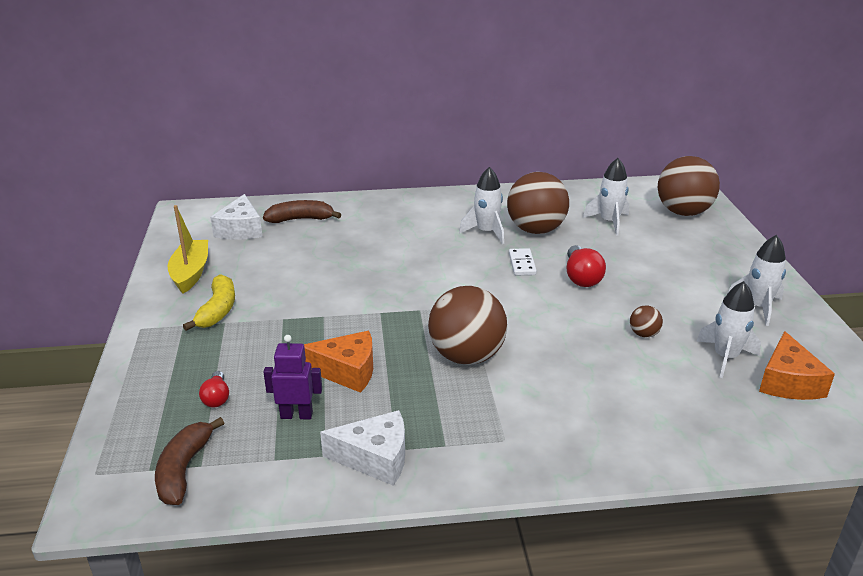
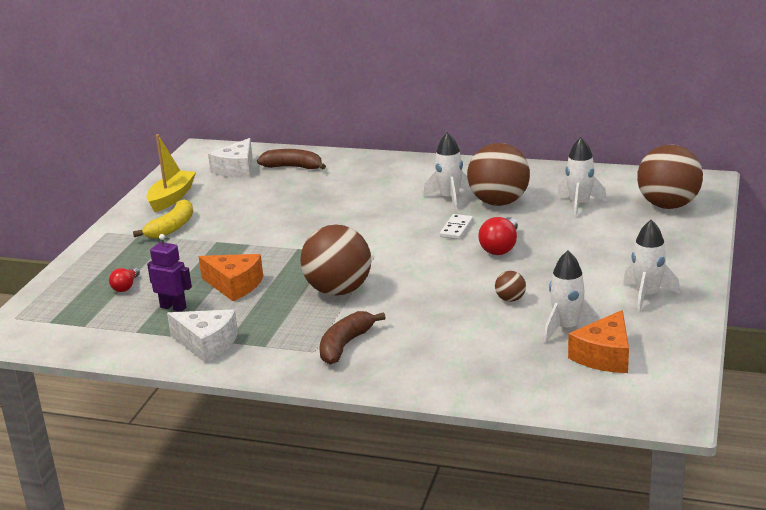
camera: 25 degrees right, 5 degrees down
brown banana [155,417,224,505] -> brown banana moved to [319,311,386,365]

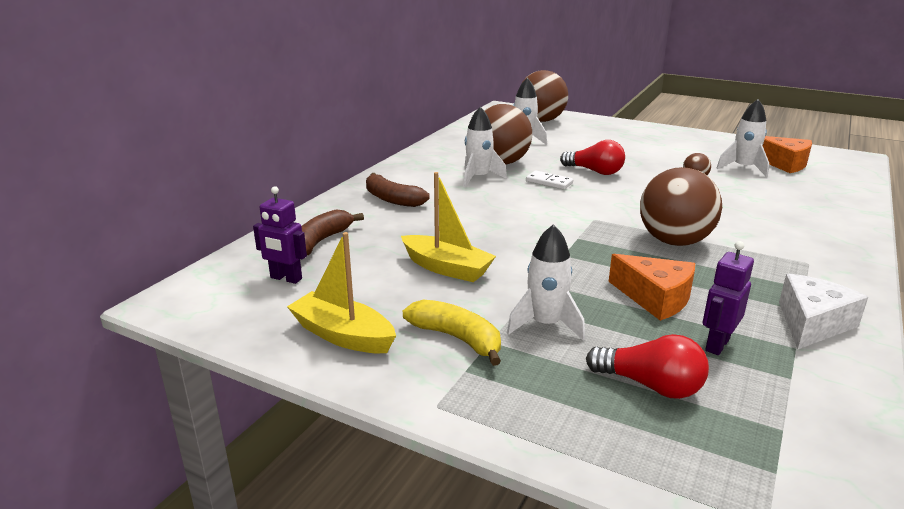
camera: 80 degrees left, 0 degrees up
red light bulb [109,267,140,292] -> red light bulb [586,334,709,399], size x1.63
orange cheese [198,254,263,301] -> orange cheese turned 90 degrees clockwise [609,254,695,321]
white cheese [208,138,253,178] -> purple robot [253,186,307,284]
brown banana [319,311,386,365] -> brown banana moved to [366,173,430,207]
white rocket [623,220,680,312] -> white rocket moved to [507,224,585,340]
none -> yellow boat [401,172,496,282]

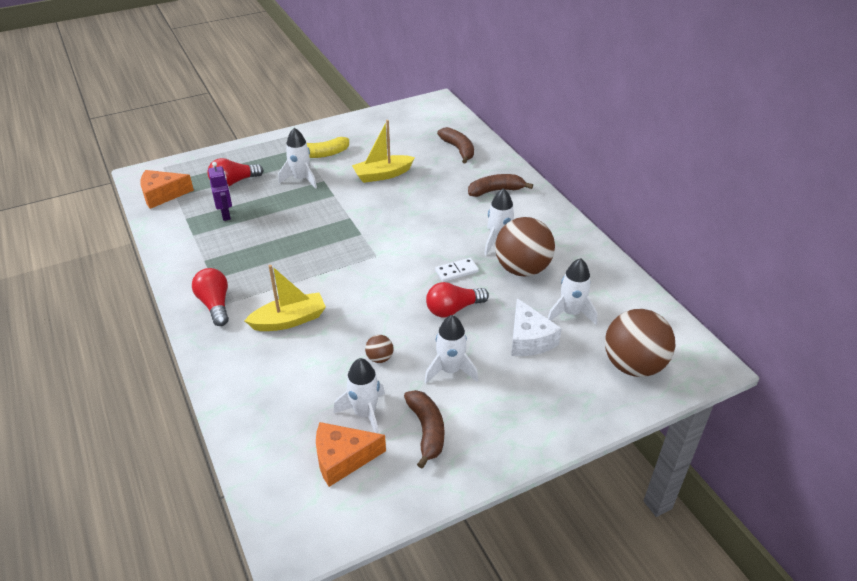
camera: 125 degrees right, 15 degrees up
purple robot [253,186,307,284] -> none
yellow boat [287,232,396,353] -> yellow boat moved to [244,265,326,331]
orange cheese [609,254,695,321] -> orange cheese moved to [140,170,194,209]
brown ball [640,167,722,246] -> none
white cheese [779,274,868,349] -> white cheese moved to [511,298,562,356]
none -> red light bulb [192,268,229,326]
none -> brown banana [404,390,444,468]
none -> white rocket [425,315,478,383]

